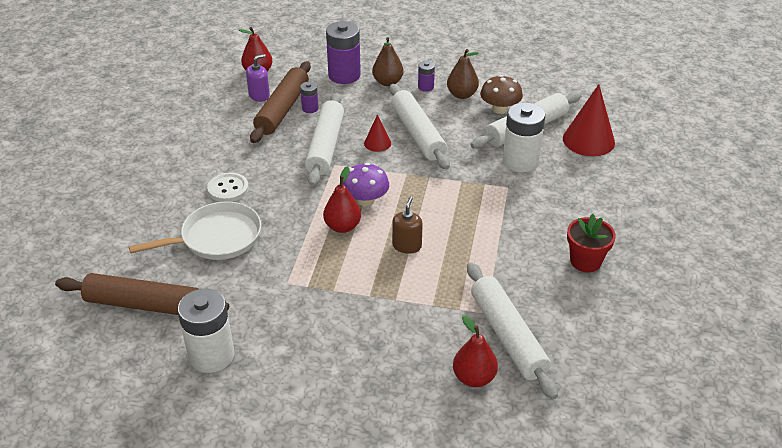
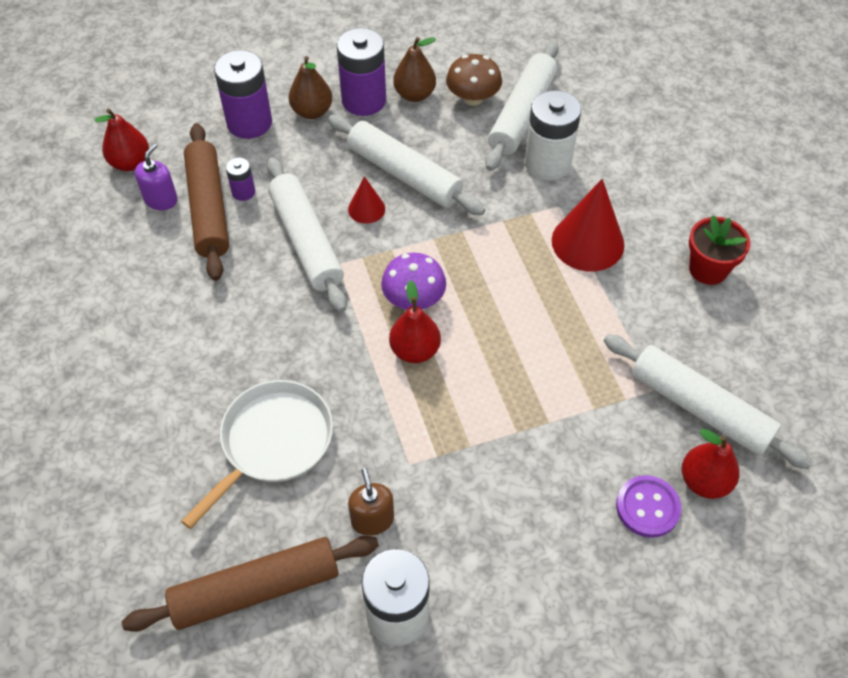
camera: 30 degrees left, 15 degrees up
white button [207,173,249,202] -> none
brown soap dispenser [392,197,423,254] -> brown soap dispenser moved to [348,468,394,536]
purple battery [418,61,435,92] -> purple battery [337,28,386,116], size x2.04
red cone [563,84,615,156] -> red cone moved to [552,179,624,272]
none -> purple button [616,475,681,538]

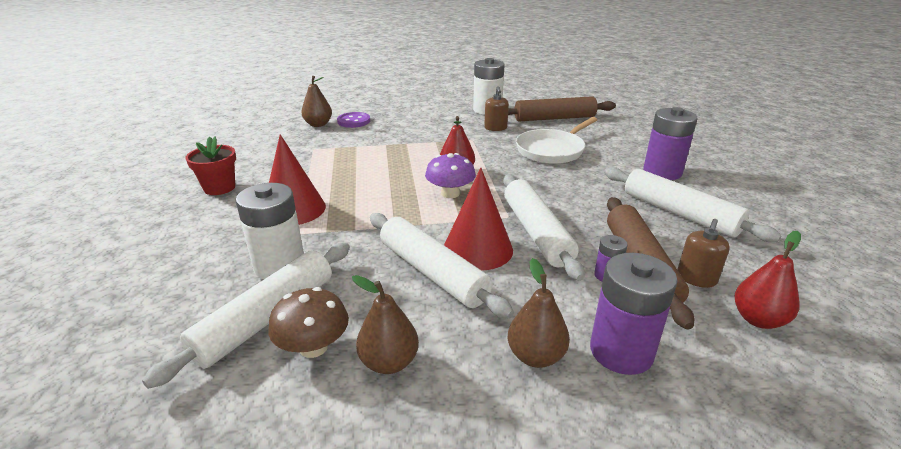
camera: 170 degrees left, 25 degrees down
purple soap dispenser [135,144,178,210] -> brown soap dispenser [677,219,730,288]
purple battery [337,28,386,116] -> purple battery moved to [643,107,697,180]
red cone [348,176,385,224] -> red cone [444,168,513,270], size x1.90
white rolling pin [604,334,813,469] -> white rolling pin moved to [604,167,781,242]
red pear [682,429,740,499] -> brown pear [301,76,332,127]

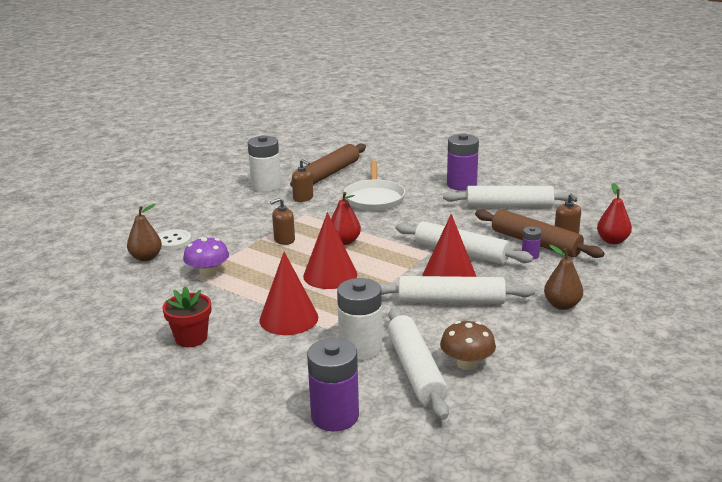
camera: 45 degrees left, 5 degrees down
purple button [337,112,370,128] -> white button [158,229,192,250]
brown pear [352,275,419,374] -> none
purple mushroom [425,153,476,198] -> purple mushroom moved to [183,237,229,278]
purple battery [590,253,678,375] -> purple battery moved to [307,338,359,431]
none -> brown soap dispenser [270,198,295,245]
none -> red cone [303,212,357,289]

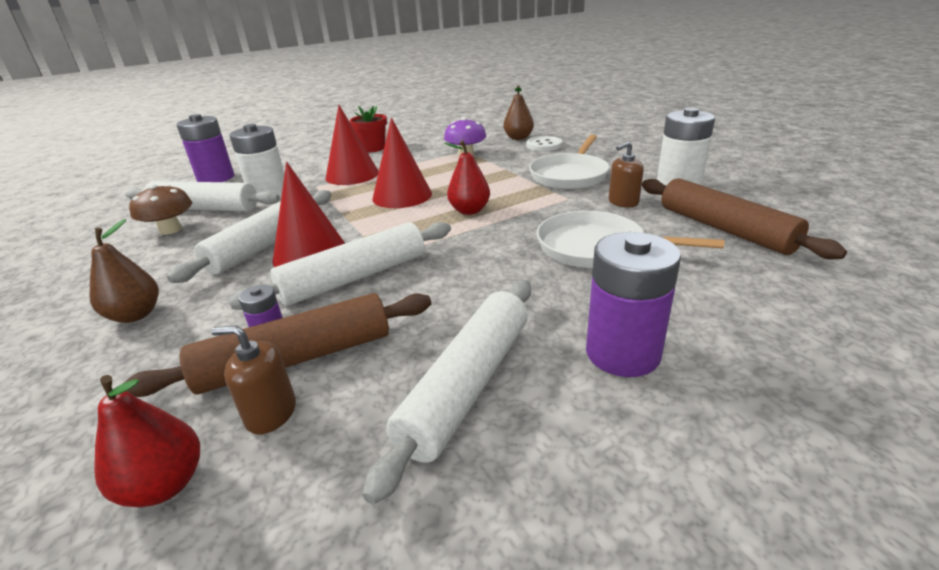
camera: 115 degrees right, 5 degrees up
brown soap dispenser [270,198,295,245] -> none
none -> white pan [529,135,610,189]

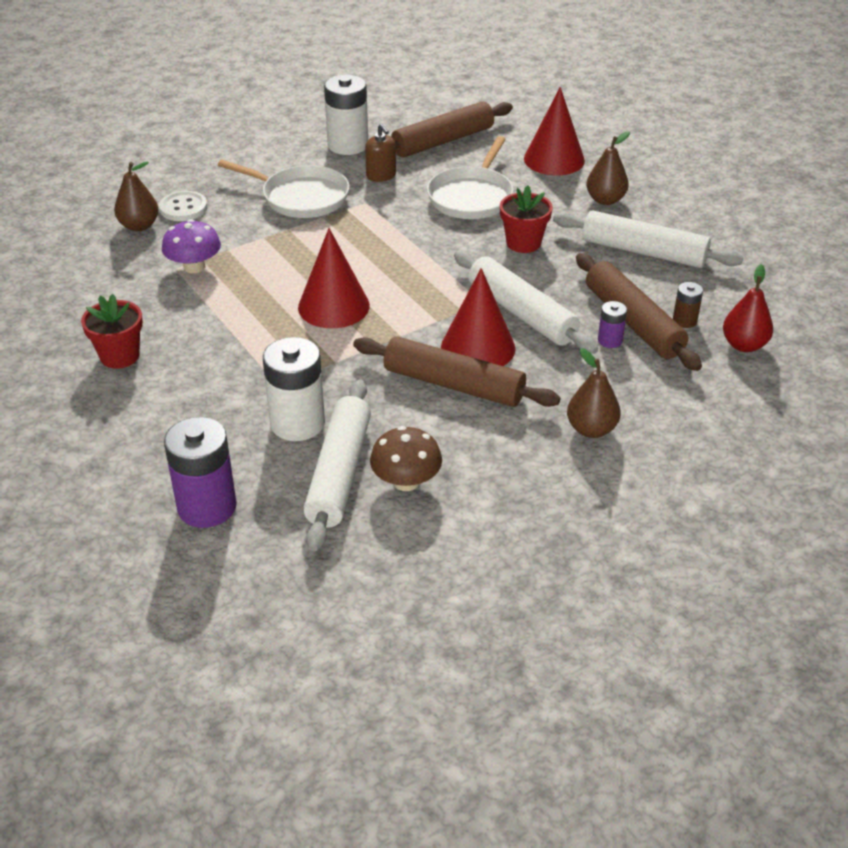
camera: 95 degrees left, 10 degrees up
white rolling pin [167,190,332,283] -> brown rolling pin [353,336,560,407]
brown soap dispenser [211,325,296,434] -> brown battery [673,282,703,328]
red cone [325,105,379,185] -> red cone moved to [524,87,585,176]
red pear [444,140,490,215] -> none
purple battery [586,232,681,377] -> brown pear [586,131,630,205]
none -> red flower pot [500,185,553,253]

